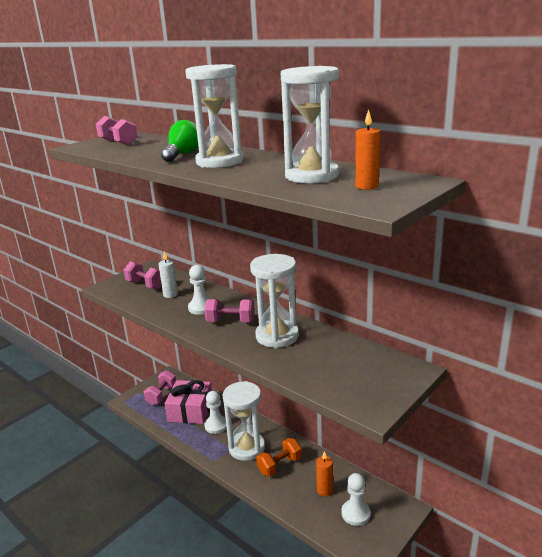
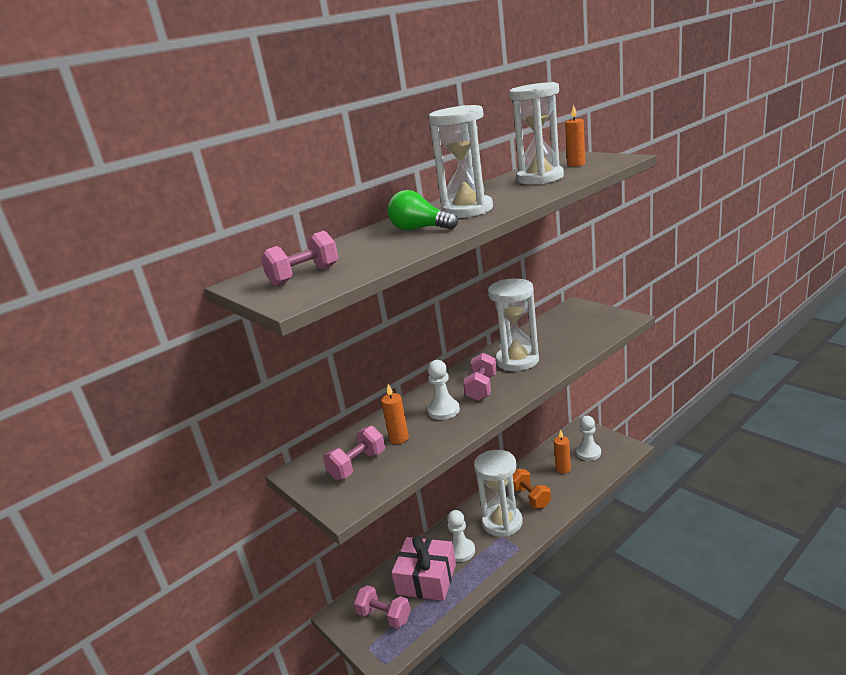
camera: 80 degrees left, 0 degrees up
white candle [158,251,178,298] -> orange candle [381,384,409,444]

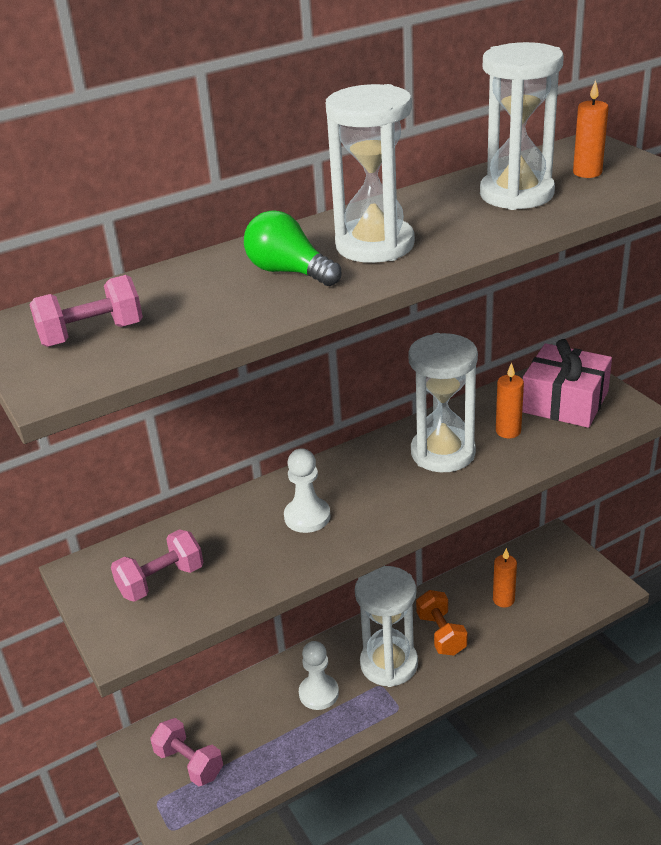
camera: 10 degrees right, 10 degrees up
orange candle [381,384,409,444] -> orange candle moved to [496,362,524,438]
pink gift [391,535,456,601] -> pink gift moved to [522,339,612,428]
pink dumbbell [463,353,497,401] -> none
white pawn [576,416,601,461] -> none

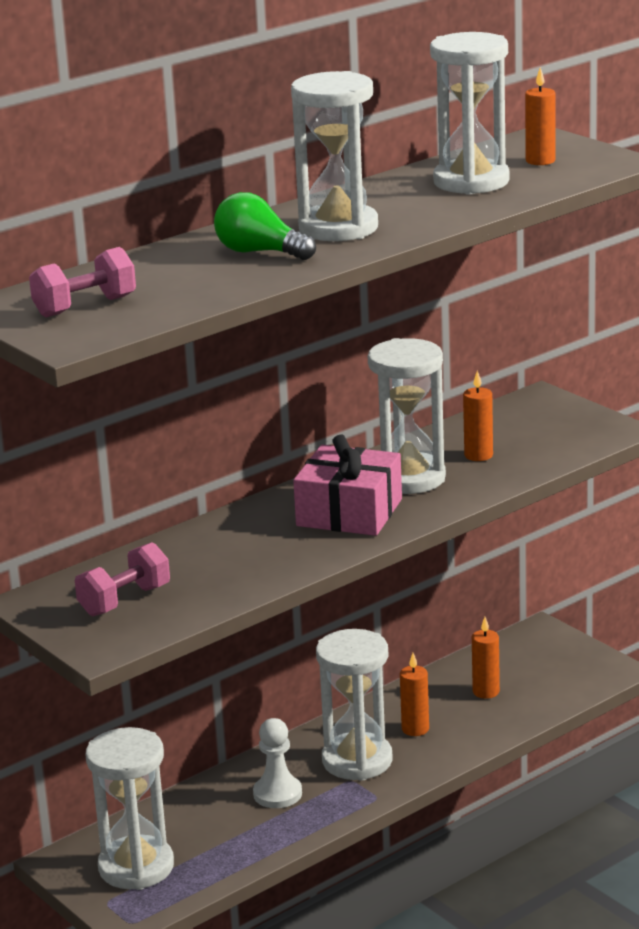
camera: 10 degrees left, 10 degrees down
pink dumbbell [151,718,223,786] -> white hourglass [86,727,174,890]
white pawn [284,448,331,533] -> none
orange dumbbell [416,590,467,656] -> orange candle [400,653,429,736]
pink gift [522,339,612,428] -> pink gift moved to [293,435,402,536]

